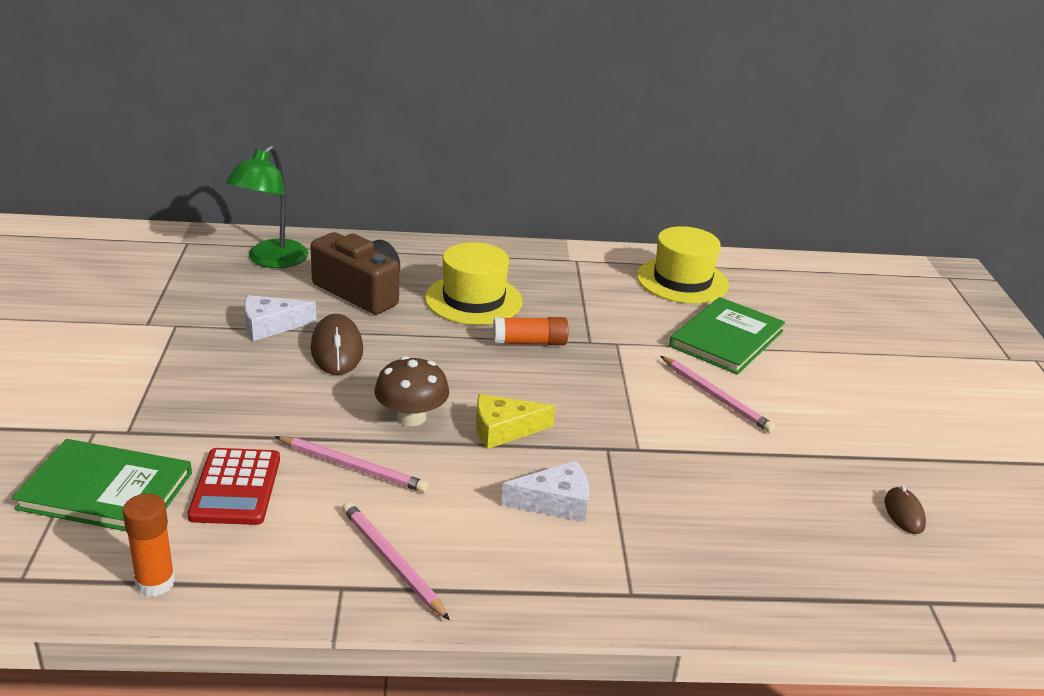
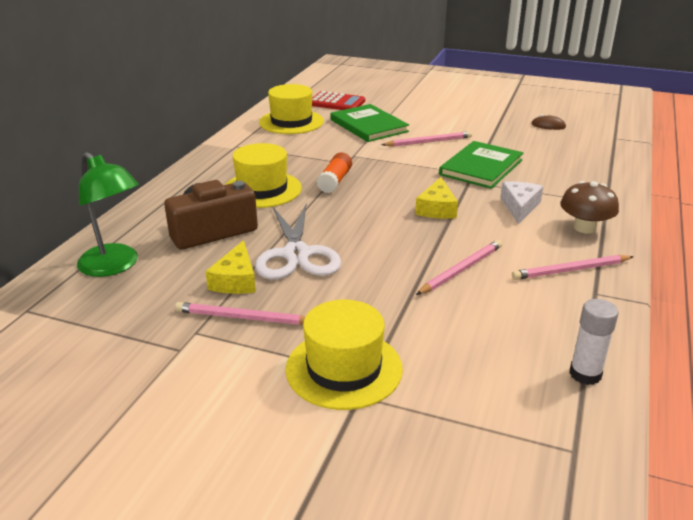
camera: 65 degrees left, 0 degrees up
green book [12,439,192,531] -> green book moved to [439,141,523,189]
orange glue stick [122,494,175,596] -> white glue stick [569,299,618,385]
red calculator [188,448,280,525] -> red calculator moved to [312,91,365,110]
white cheese [244,295,317,341] -> yellow cheese [205,240,256,294]
brown mouse [311,314,363,375] -> white scissors [255,202,341,280]
brown mushroom [374,356,449,426] -> brown mushroom moved to [560,181,619,233]
none -> pink pencil [175,302,305,325]
none -> yellow hat [285,300,403,410]

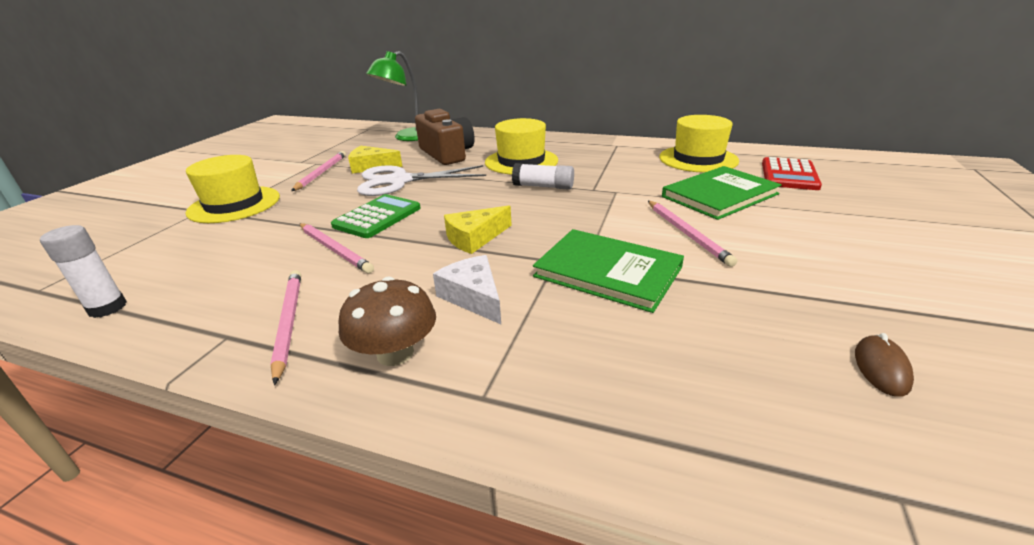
camera: 90 degrees right, 0 degrees up
orange glue stick [317,152,352,193] -> white glue stick [512,163,574,190]
yellow cheese [415,177,458,219] -> yellow cheese turned 45 degrees counterclockwise [444,205,512,254]
white cheese [500,181,543,224] -> white cheese turned 135 degrees counterclockwise [433,255,501,324]
none -> green calculator [331,194,421,238]

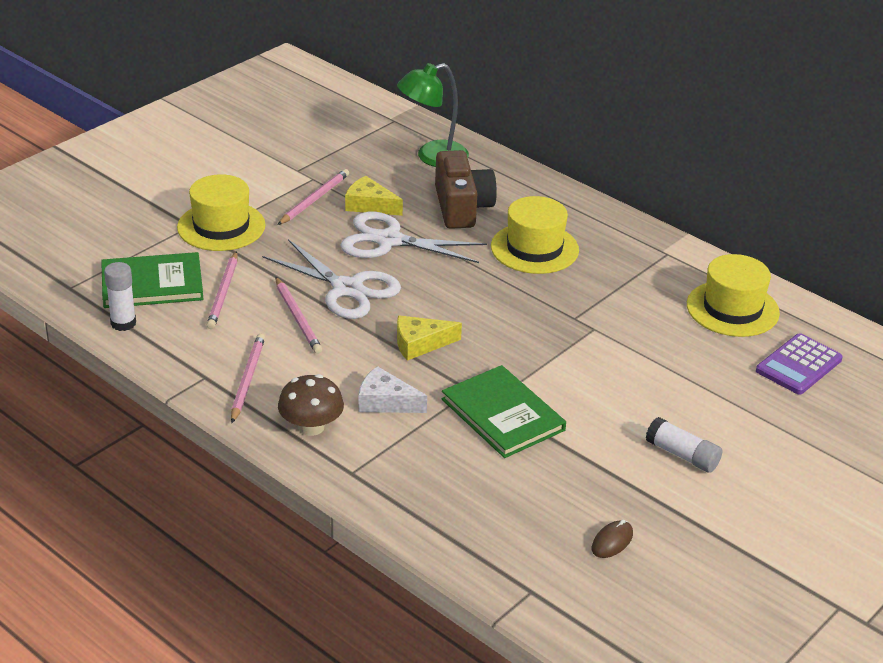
camera: 20 degrees right, 5 degrees up
green calculator [331,194,421,238] -> white scissors [262,239,401,319]
white cheese [433,255,501,324] -> white cheese turned 60 degrees counterclockwise [359,366,427,413]
white glue stick [512,163,574,190] -> white glue stick moved to [646,417,722,473]
pink pencil [648,201,737,267] -> pink pencil moved to [207,251,237,329]
green book [662,166,782,220] -> green book moved to [101,252,203,308]
red calculator [762,157,822,190] -> purple calculator [756,333,843,395]

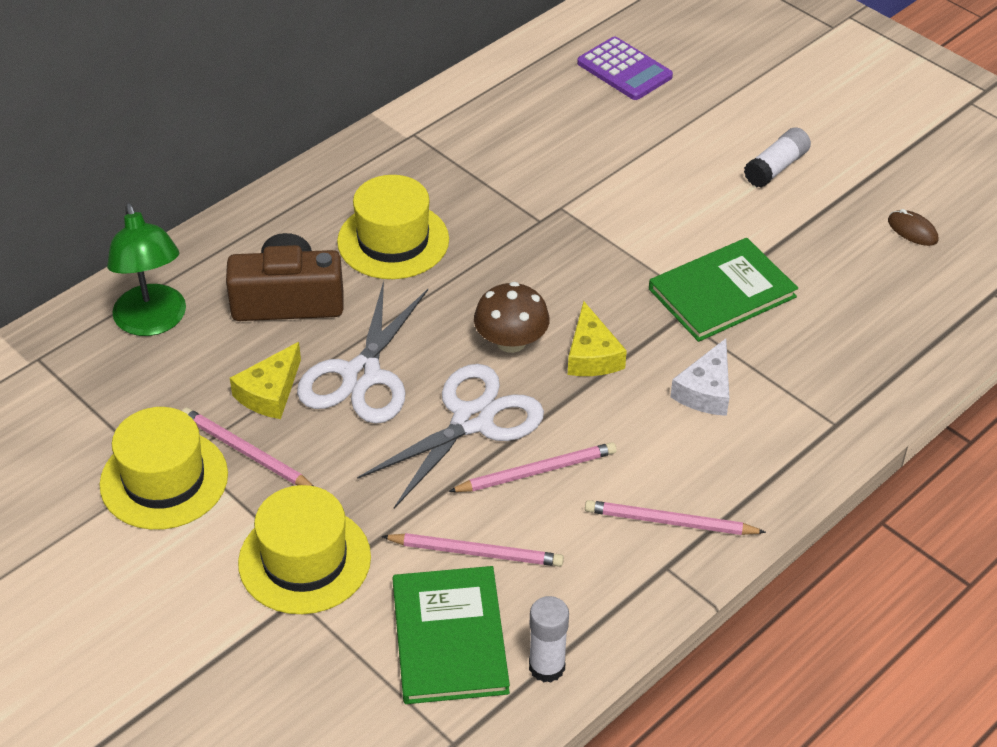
camera: 85 degrees left, 10 degrees up
brown mushroom [278,374,344,436] -> brown mushroom moved to [474,282,550,353]
yellow hat [687,254,780,337] -> yellow hat moved to [99,407,228,530]

